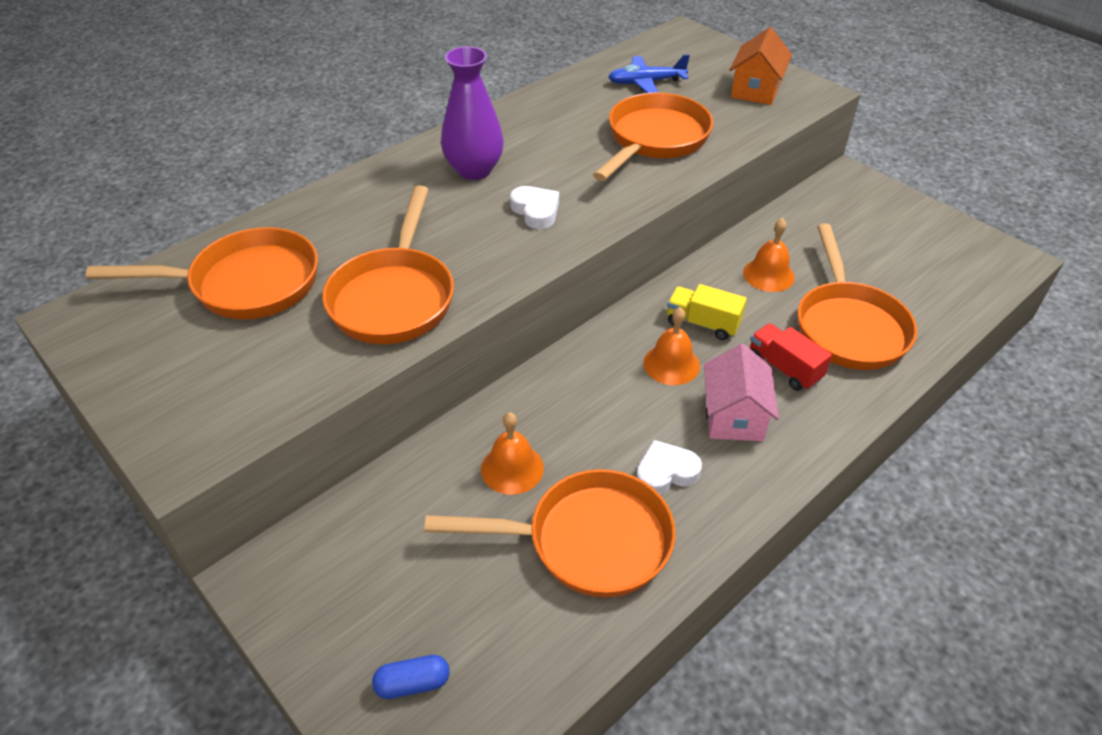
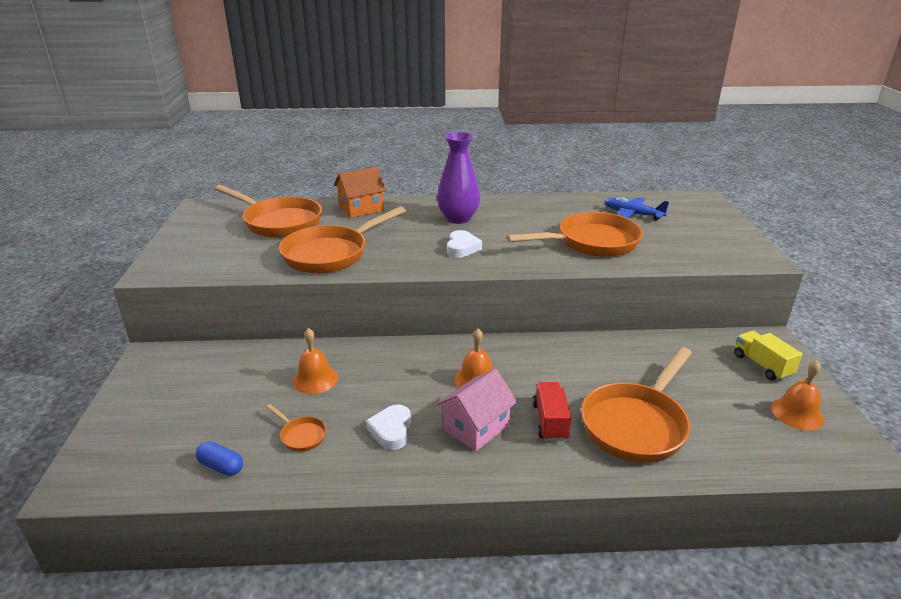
camera: 40 degrees right, 15 degrees down
blue capsule [372,655,450,699] -> blue capsule moved to [196,441,243,476]
orange pan [424,469,676,597] -> orange pan [266,404,326,452], size x0.43
white heart [637,440,702,495] -> white heart turned 105 degrees counterclockwise [366,404,411,450]
yellow truck [667,284,747,340] -> yellow truck moved to [734,331,803,381]
orange house [729,27,792,105] -> orange house moved to [334,167,386,218]
orange bell [743,218,795,292] -> orange bell moved to [771,360,824,431]

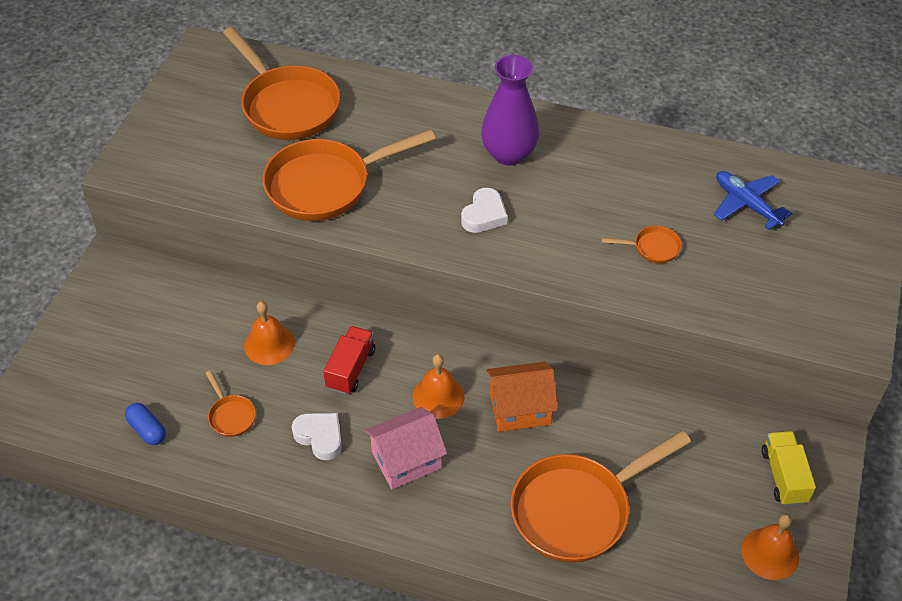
camera: 20 degrees right, 20 degrees up
orange house [334,167,386,218] -> orange house moved to [487,362,558,432]
white heart [366,404,411,450] -> white heart turned 105 degrees clockwise [292,413,342,460]
orange pan [506,212,643,257] -> orange pan [602,226,682,263], size x0.43
red truck [533,382,571,441] -> red truck moved to [323,326,375,395]

